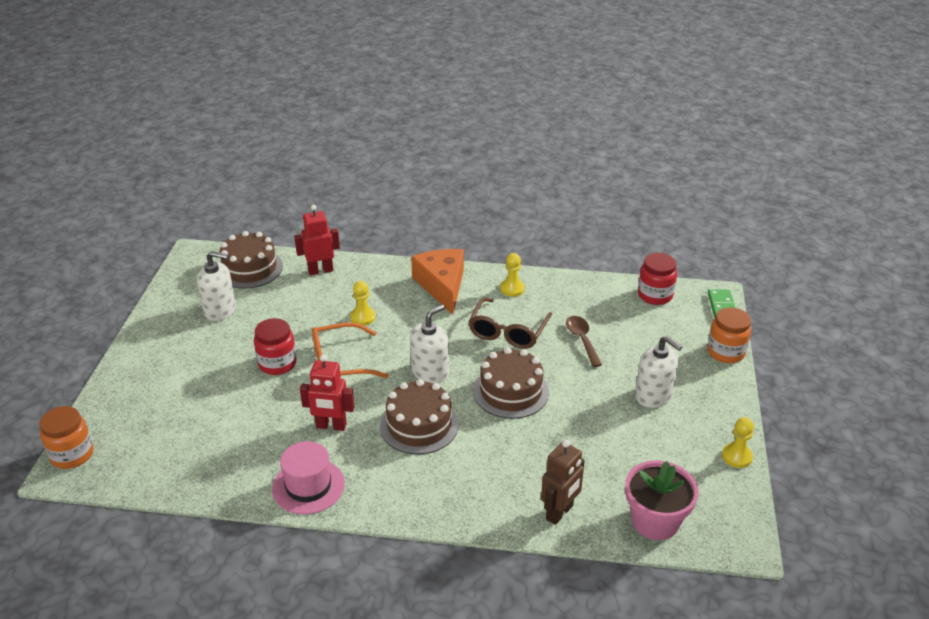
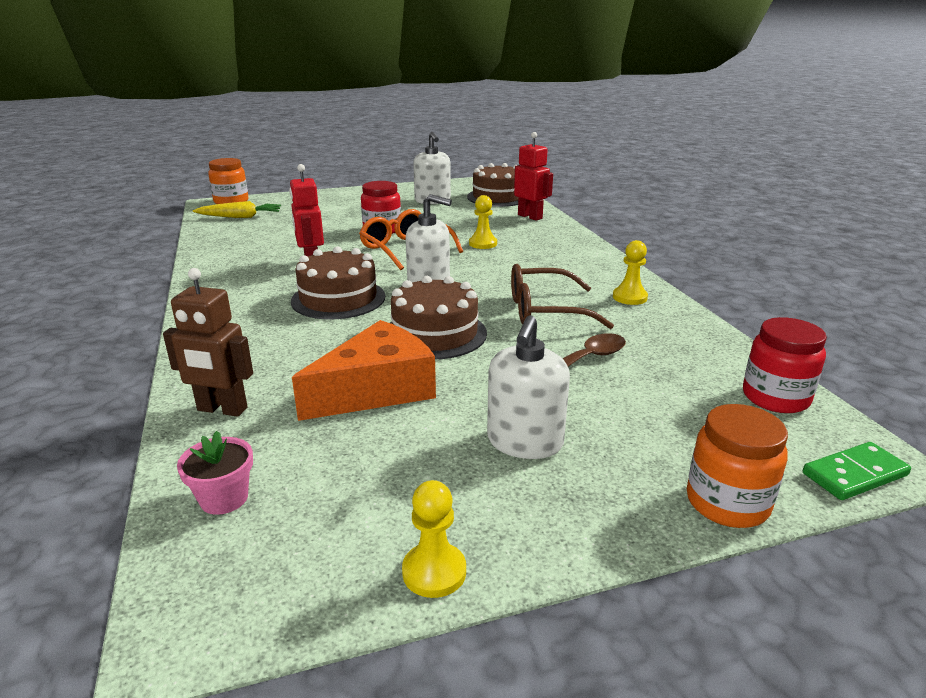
camera: 65 degrees right, 10 degrees down
pink hat [272,441,345,514] -> none
orange cheese [411,249,464,315] -> orange cheese moved to [292,320,436,421]
pink flower pot [625,460,699,540] -> pink flower pot [177,431,253,515], size x0.56
none -> yellow carrot [193,201,281,218]

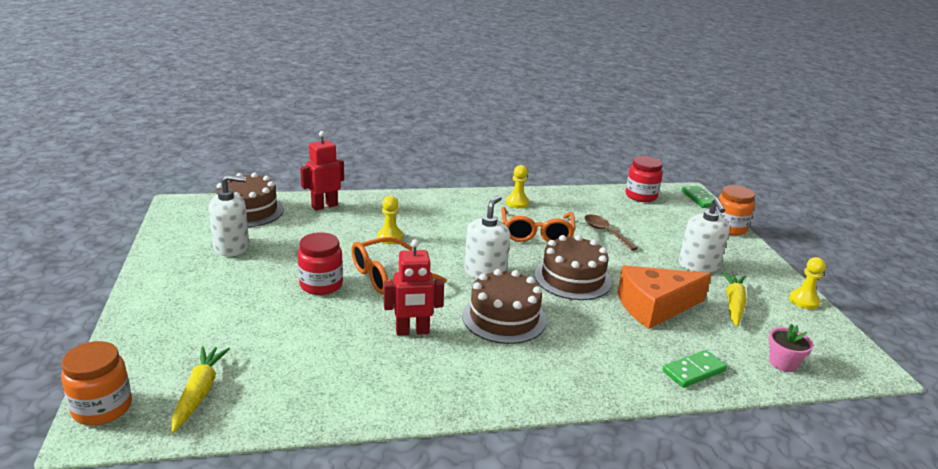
camera: 85 degrees left, 0 degrees up
brown robot [163,268,253,417] -> green domino [663,350,727,388]
orange cheese [292,320,436,421] -> orange cheese turned 75 degrees counterclockwise [618,265,712,329]
white soap dispenser [487,315,570,459] -> white soap dispenser turned 60 degrees clockwise [679,198,730,273]
brown glasses [511,264,614,329] -> orange glasses [501,207,575,242]
none -> yellow carrot [722,272,747,326]

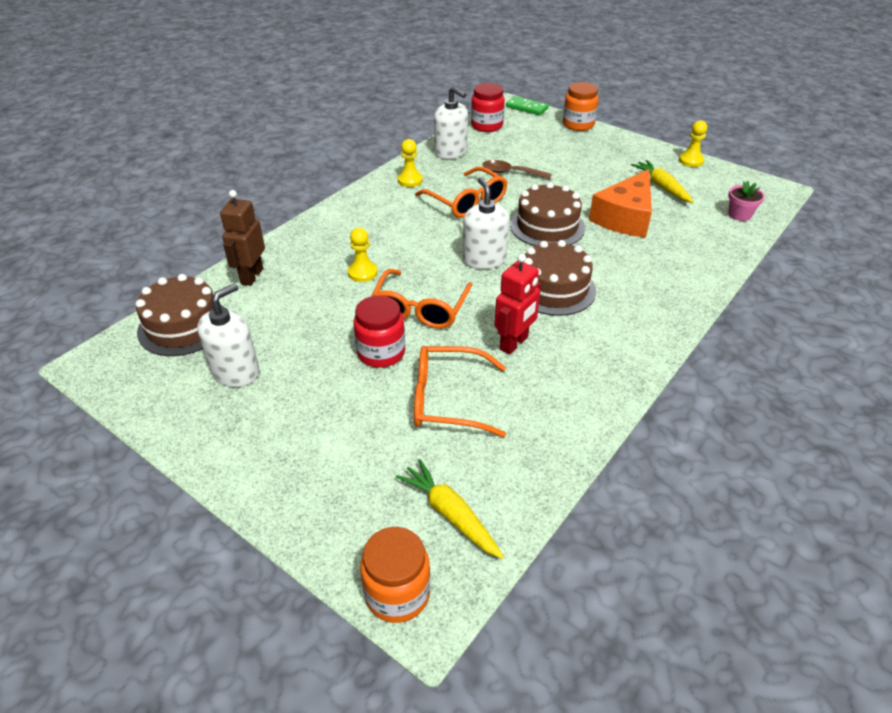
camera: 40 degrees left, 15 degrees up
red robot [300,131,344,211] -> brown robot [220,190,265,286]
green domino [663,350,727,388] -> none
white soap dispenser [679,198,730,273] -> white soap dispenser moved to [434,86,468,159]
none -> orange glasses [414,346,506,437]

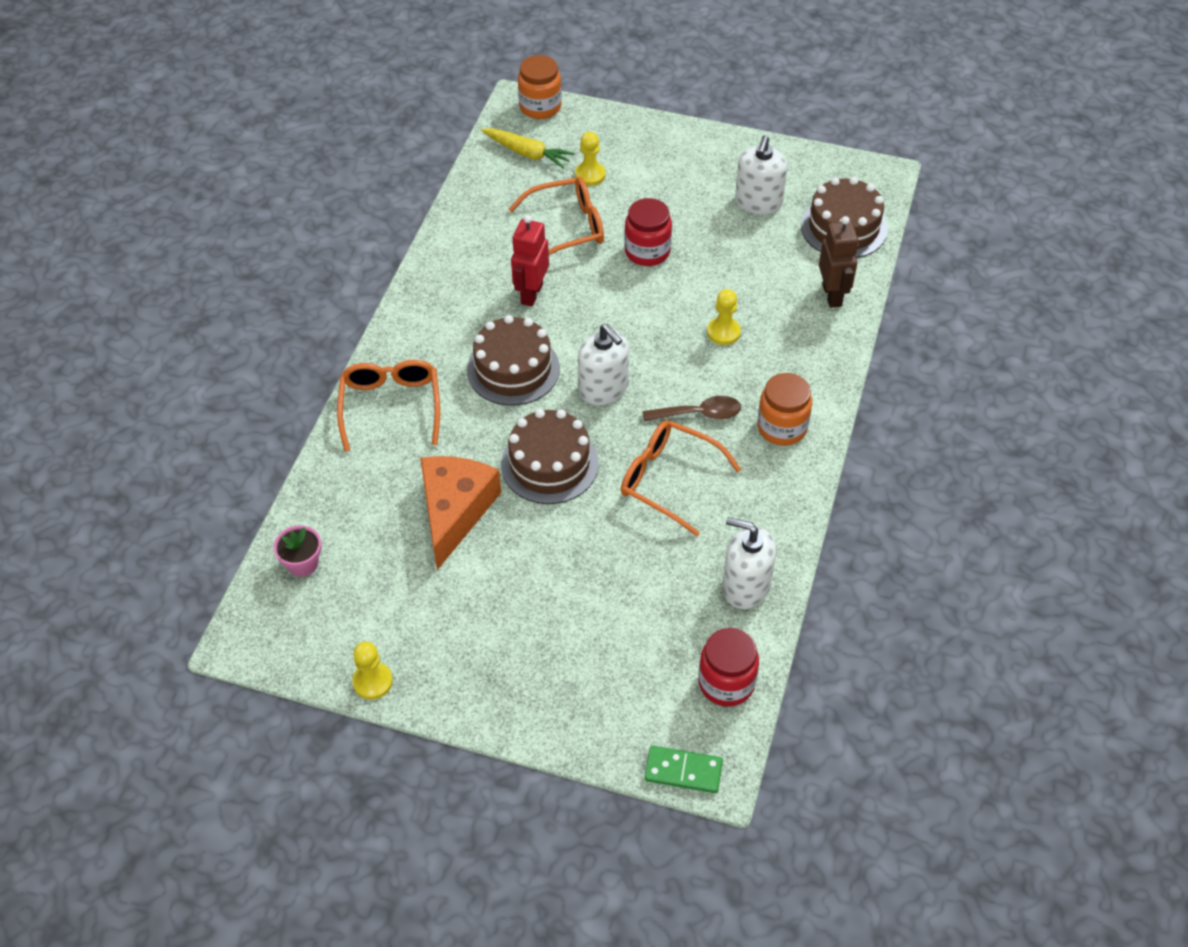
camera: 160 degrees right, 10 degrees up
orange glasses [372,269,472,329] -> orange glasses moved to [337,360,440,452]
yellow pawn [398,139,423,187] -> yellow pawn moved to [575,132,605,186]
brown spoon [482,160,552,179] -> brown spoon moved to [642,396,741,422]
orange jar [563,82,599,131] -> orange jar moved to [757,373,812,446]
yellow carrot [631,160,694,203] -> none

